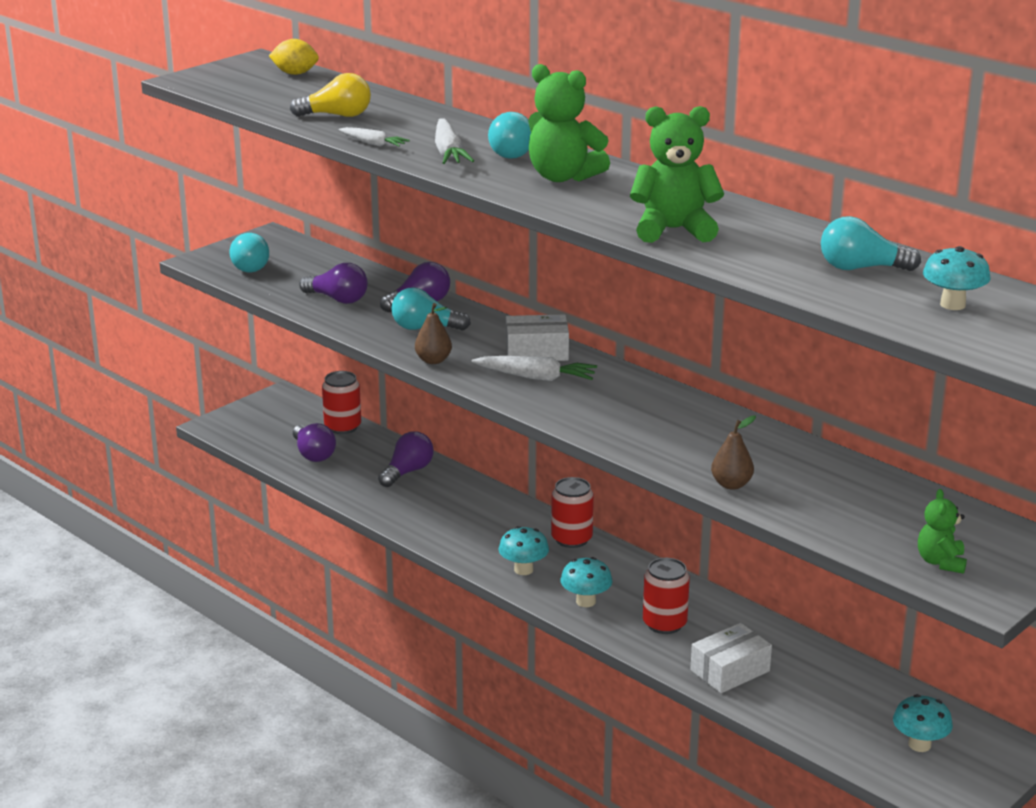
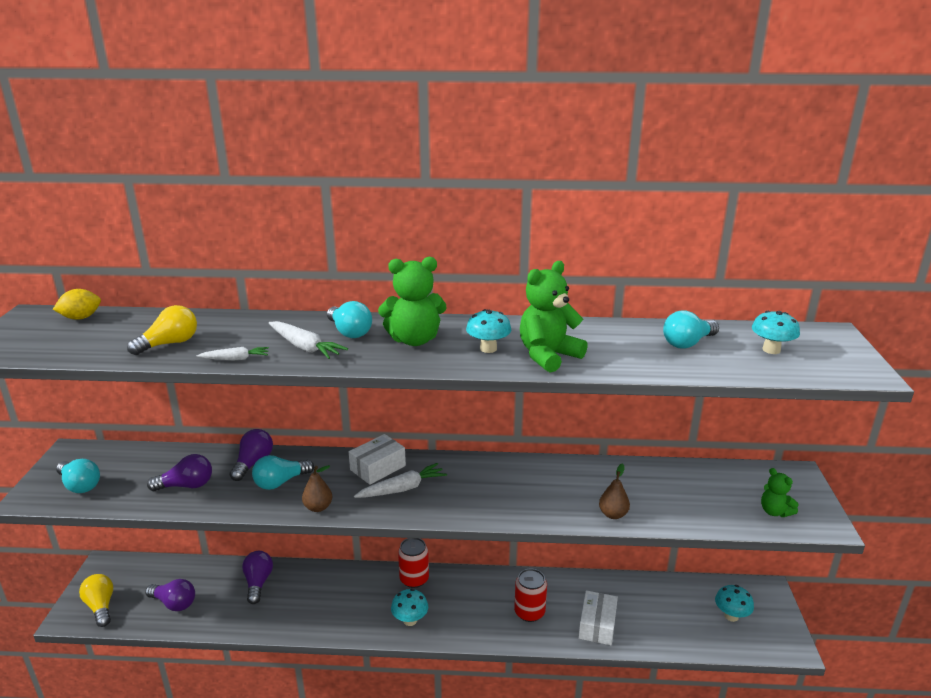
camera: 40 degrees left, 0 degrees up
red can [322,371,361,434] -> none
turquoise mushroom [560,557,613,607] -> turquoise mushroom moved to [466,309,511,353]
none -> yellow light bulb [79,574,113,627]

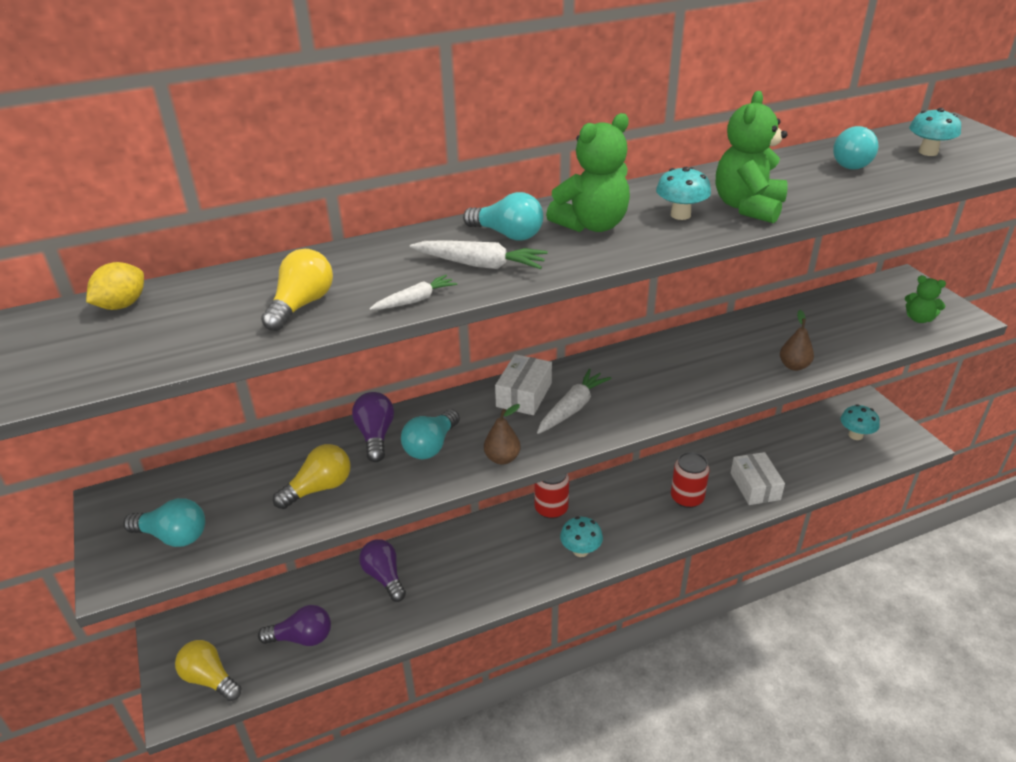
camera: 25 degrees left, 10 degrees up
purple light bulb [147,454,212,491] -> yellow light bulb [273,444,351,509]

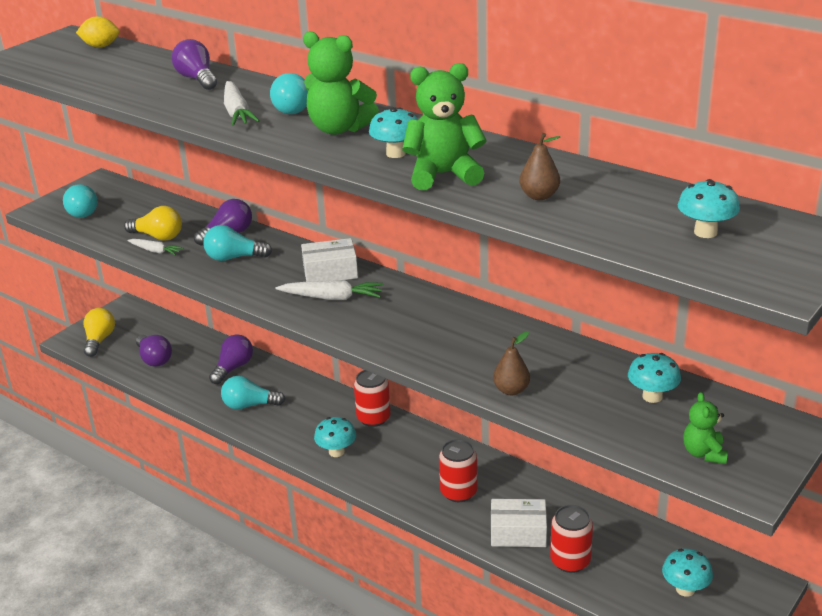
camera: 60 degrees right, 5 degrees down
yellow light bulb [261,249,333,331] -> none
white carrot [369,275,457,310] -> white carrot moved to [127,239,183,255]
brown pear [484,404,521,464] -> brown pear moved to [520,133,560,200]
white box [731,452,785,505] -> white box turned 45 degrees clockwise [491,499,547,547]
turquoise light bulb [833,126,879,170] -> turquoise light bulb moved to [221,376,285,410]
none -> purple light bulb [172,39,217,90]
none -> red can [550,505,593,573]
none -> turquoise mushroom [628,353,681,403]

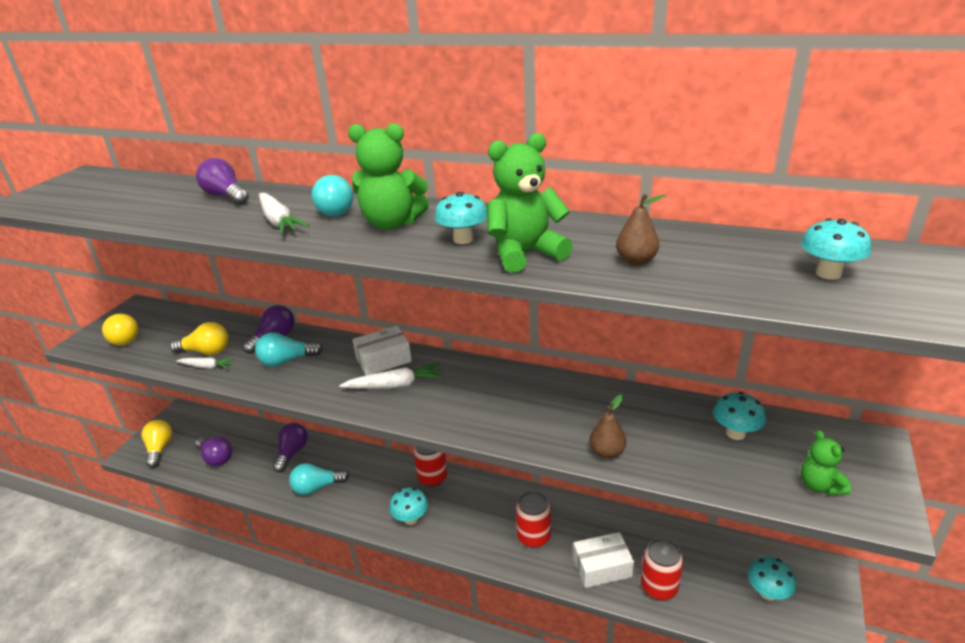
camera: 15 degrees left, 0 degrees up
turquoise light bulb [63,184,97,218] -> yellow light bulb [102,314,138,345]
yellow lemon [76,16,119,47] -> none

